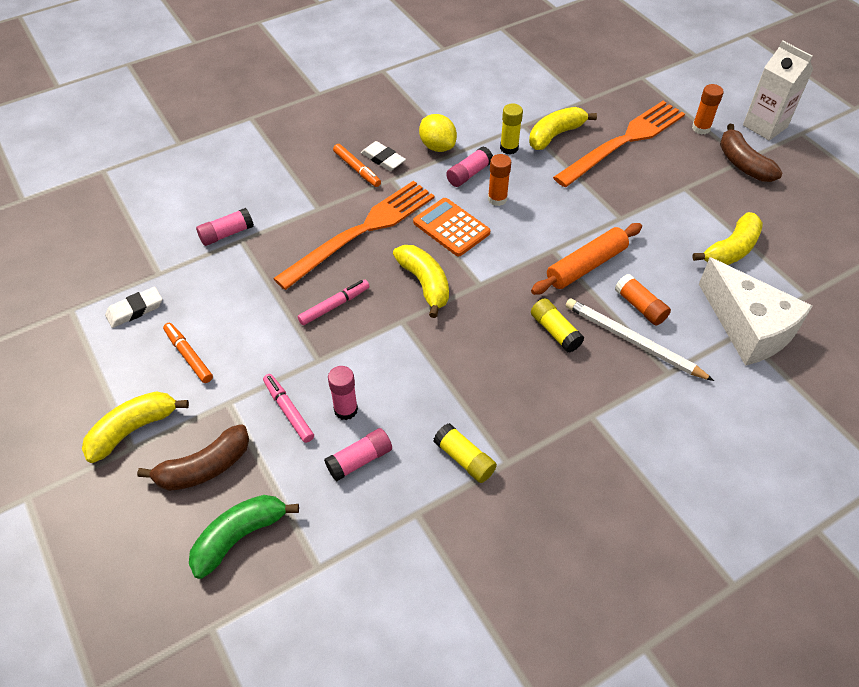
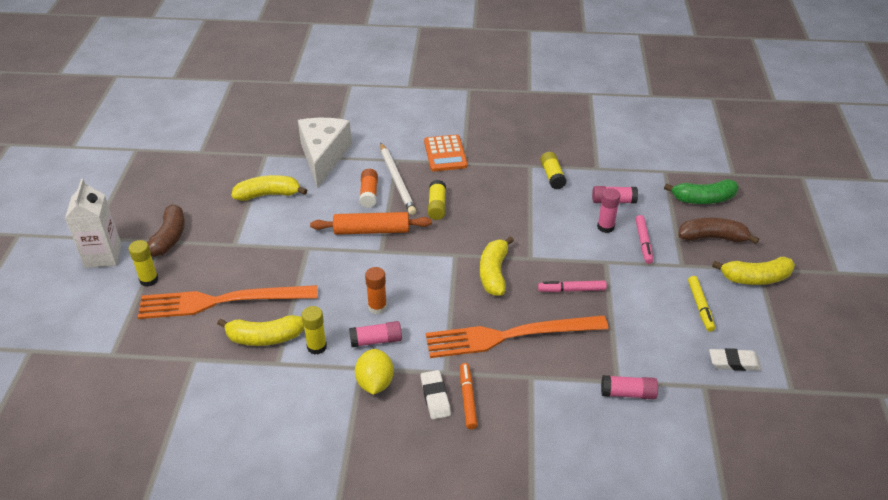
camera: 145 degrees left, 10 degrees down
orange marker [163,323,213,383] -> yellow marker [688,276,715,332]
orange calculator [413,198,490,256] -> orange calculator moved to [424,135,468,171]
orange glue stick [692,84,724,135] -> yellow glue stick [129,240,158,287]

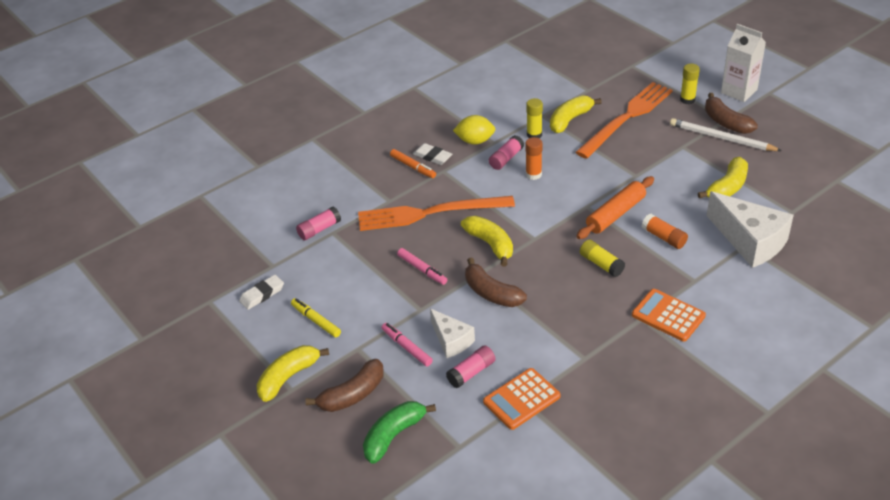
camera: 140 degrees right, 0 degrees up
yellow lemon [355,349,394,395] -> yellow lemon turned 45 degrees counterclockwise [453,115,495,145]
white pencil [380,143,416,215] -> white pencil moved to [670,118,782,151]
orange fork [426,315,609,358] -> orange fork turned 135 degrees counterclockwise [358,196,515,231]
pink marker [538,281,607,292] -> pink marker turned 90 degrees clockwise [397,248,447,285]
yellow glue stick [540,152,567,189] -> none
pink glue stick [597,188,621,233] -> white cheese [430,308,475,358]
none -> brown banana [465,258,527,307]
none -> orange calculator [483,368,560,430]

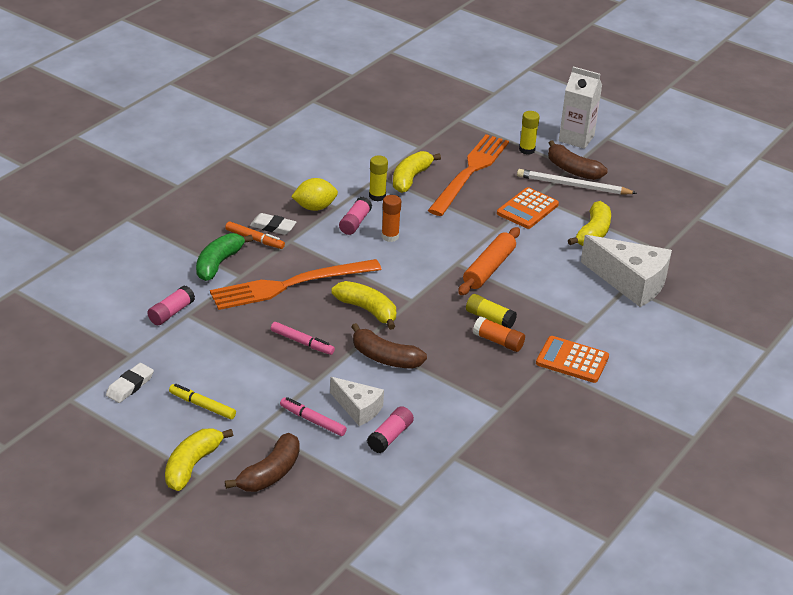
camera: 20 degrees left, 5 degrees down
green banana [363,401,436,464] -> green banana moved to [196,233,253,281]
orange calculator [483,368,560,430] -> orange calculator moved to [497,187,559,229]
orange glue stick [642,214,688,249] -> orange glue stick moved to [473,317,525,352]

